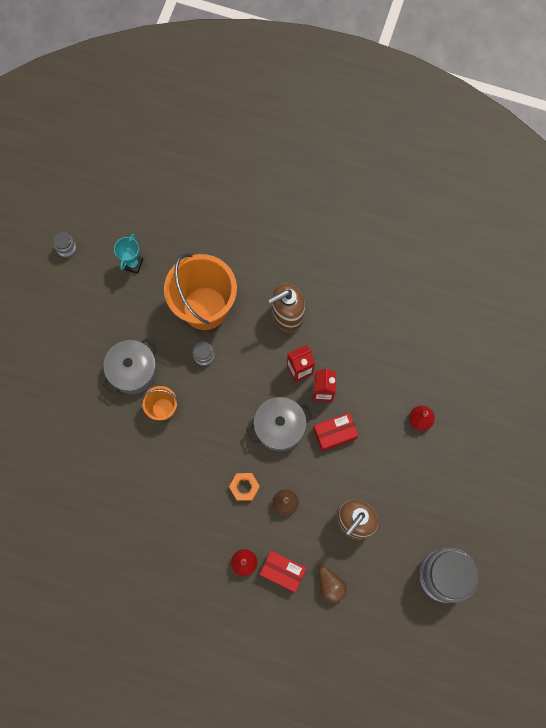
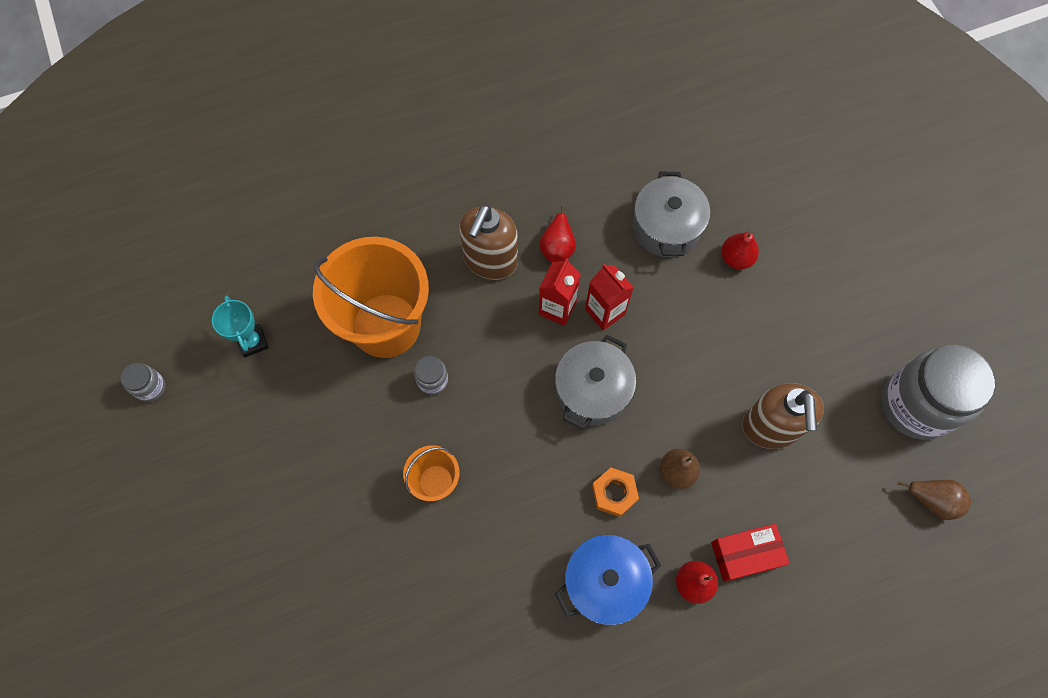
camera: 40 degrees left, 5 degrees down
grey pot [103,338,157,394] -> grey pot moved to [633,172,710,257]
red box [313,413,359,451] -> none
brown pear [317,560,347,603] -> brown pear moved to [898,480,971,520]
none -> red pear [539,206,576,262]
none -> blue pot [555,535,661,625]

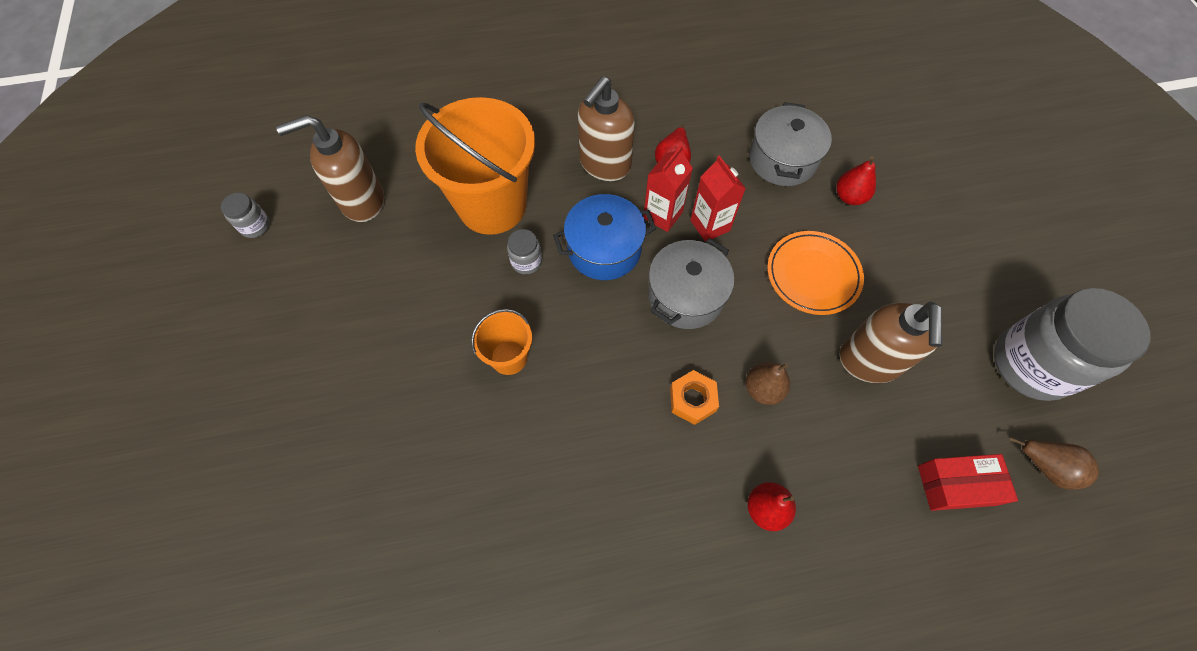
camera: 10 degrees right, 5 degrees down
turquoise trophy [212,295,269,358] -> brown soap dispenser [276,115,384,222]
blue pot [555,535,661,625] -> blue pot moved to [553,194,656,280]
red box [711,523,790,582] -> red box moved to [918,454,1018,511]
none -> orange plate [767,231,864,315]

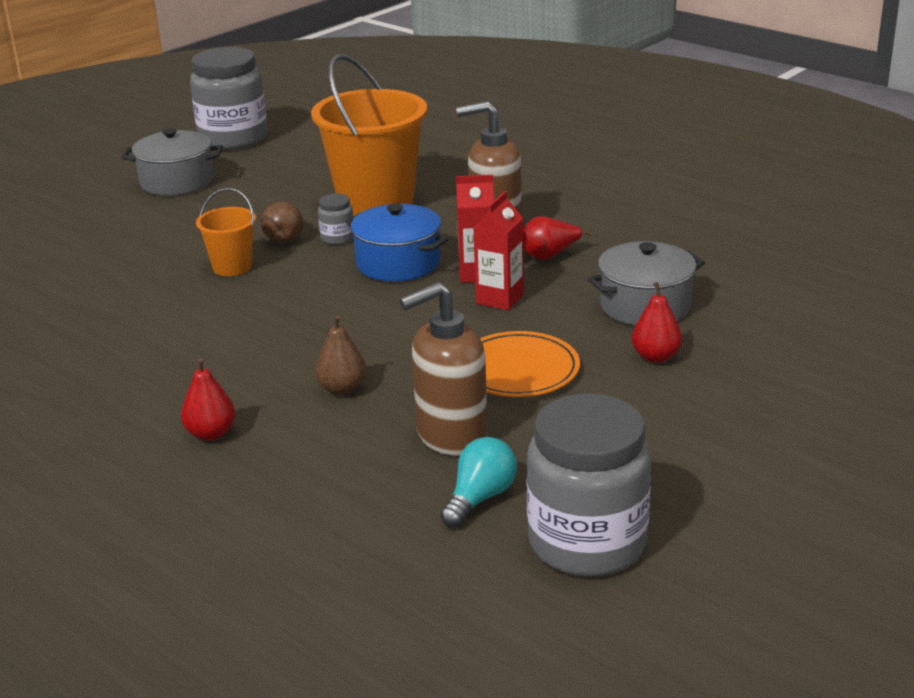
camera: 55 degrees right, 35 degrees down
grey jar [221,193,270,238] -> grey jar [190,47,267,150], size x2.36
brown soap dispenser [276,115,384,222] -> none
grey pot [648,238,734,329] -> grey pot moved to [122,128,223,196]
orange nut [670,370,719,425] -> none
red box [918,454,1018,511] -> none
brown pear [1010,437,1099,490] -> brown pear moved to [261,202,303,243]
none -> turquoise light bulb [440,437,517,528]

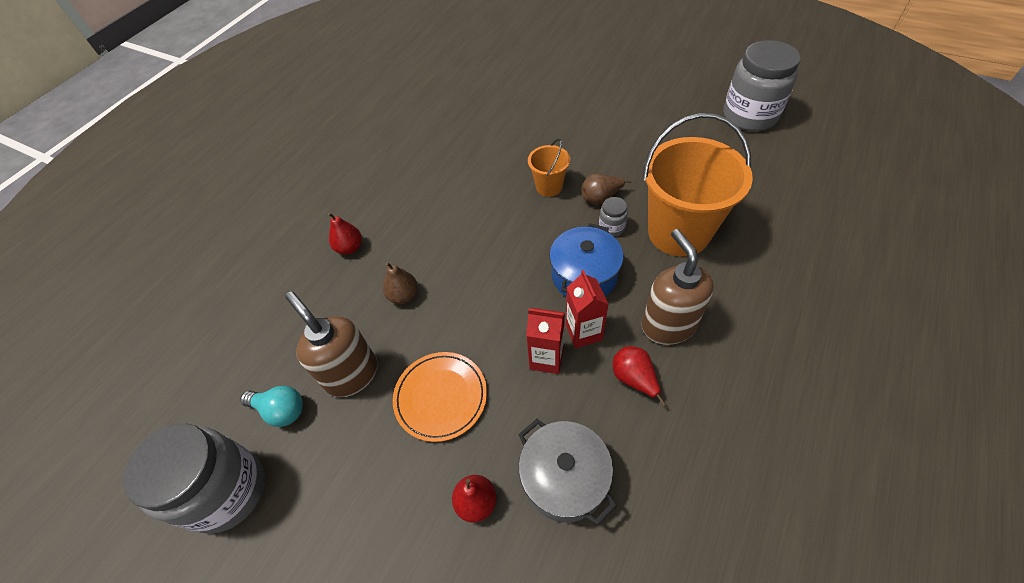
camera: 80 degrees right, 25 degrees up
grey pot [122,128,223,196] -> none

